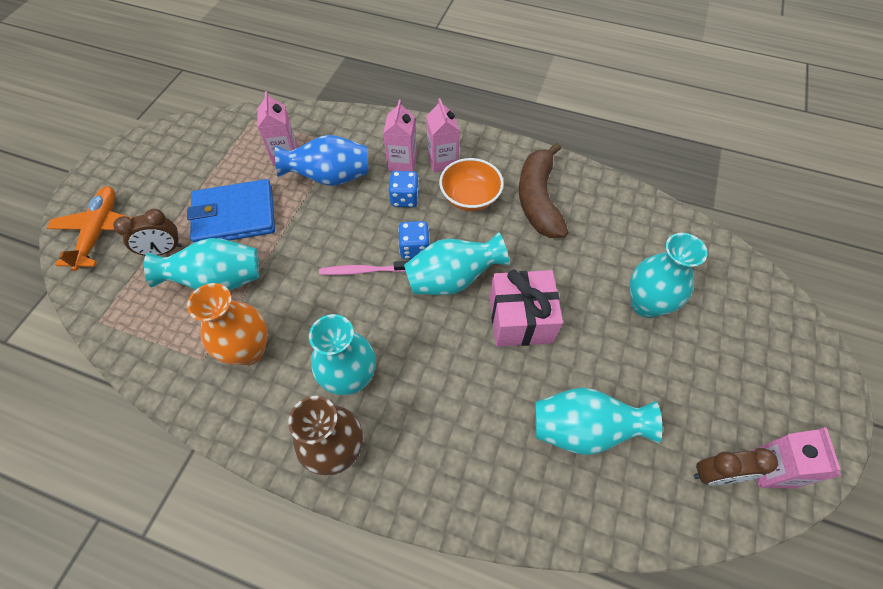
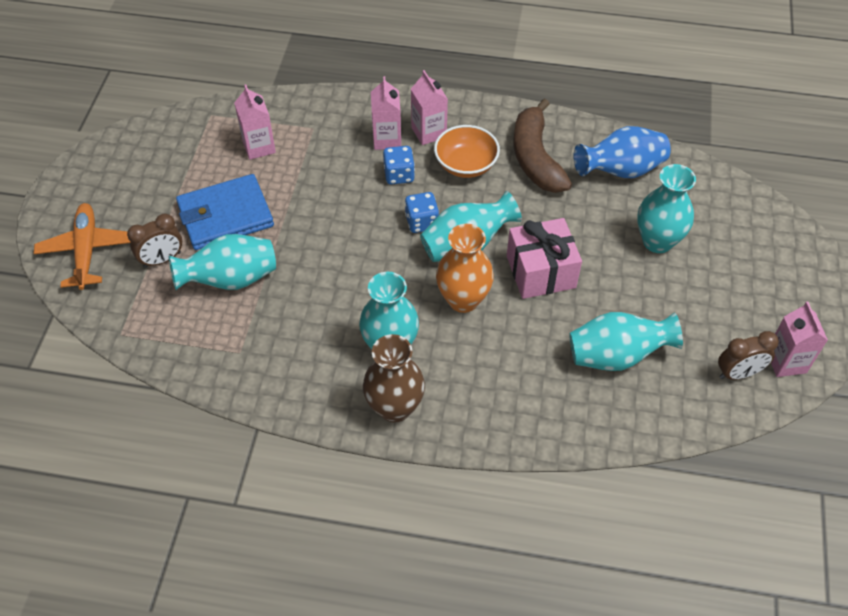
camera: 10 degrees left, 5 degrees down
orange vase [187,283,268,365] -> orange vase moved to [436,224,494,313]
blue vase [275,135,368,186] -> blue vase moved to [573,126,671,178]
pink toothbrush [319,261,408,275] -> none

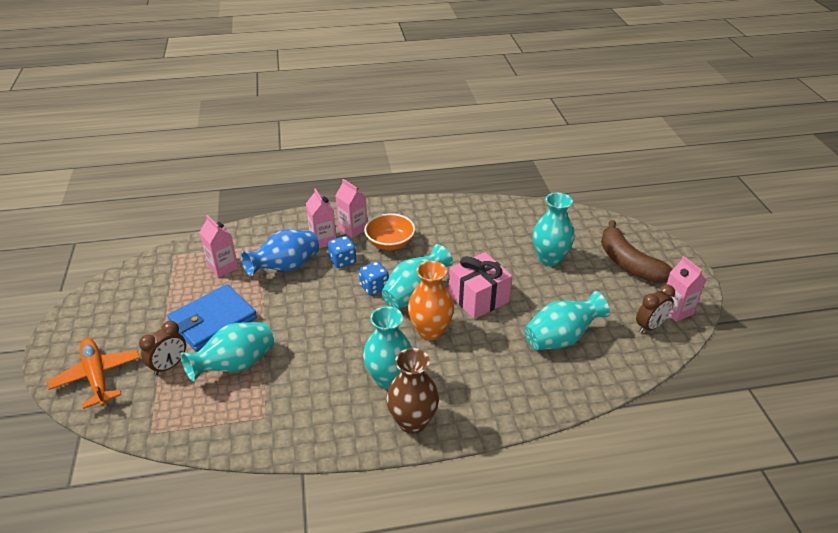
camera: 20 degrees left, 15 degrees down
brown banana [513,99,572,193] -> brown banana moved to [601,220,673,283]
blue vase [573,126,671,178] -> blue vase moved to [241,229,319,276]

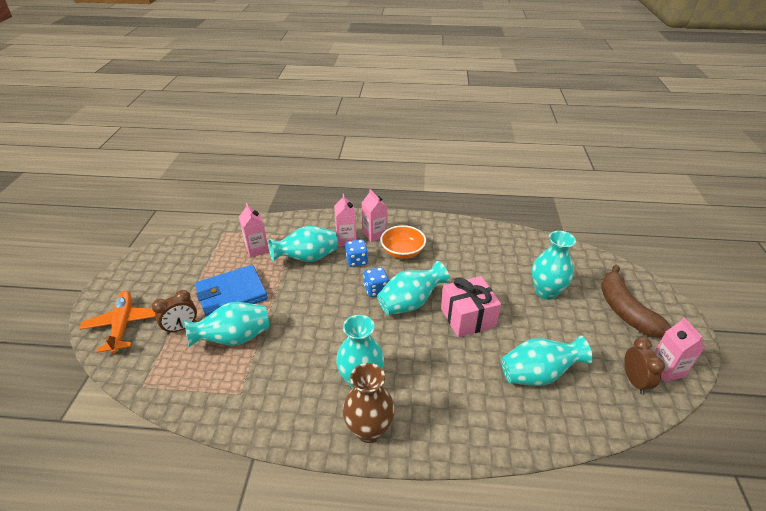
camera: 15 degrees right, 0 degrees up
blue vase [241,229,319,276] -> turquoise vase [268,226,338,262]
orange vase [408,261,454,340] -> none
brown clock [636,285,675,333] -> brown clock turned 75 degrees counterclockwise [624,337,665,394]

